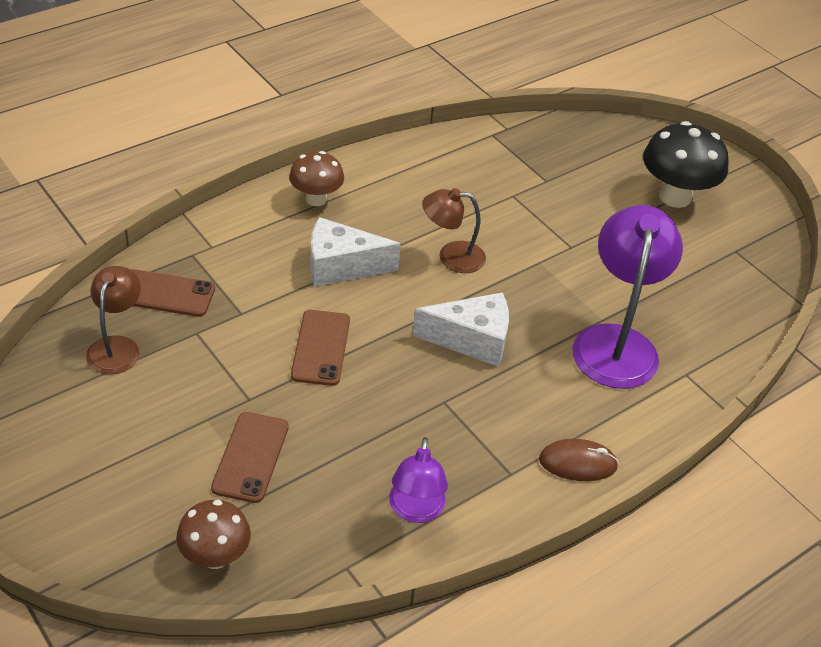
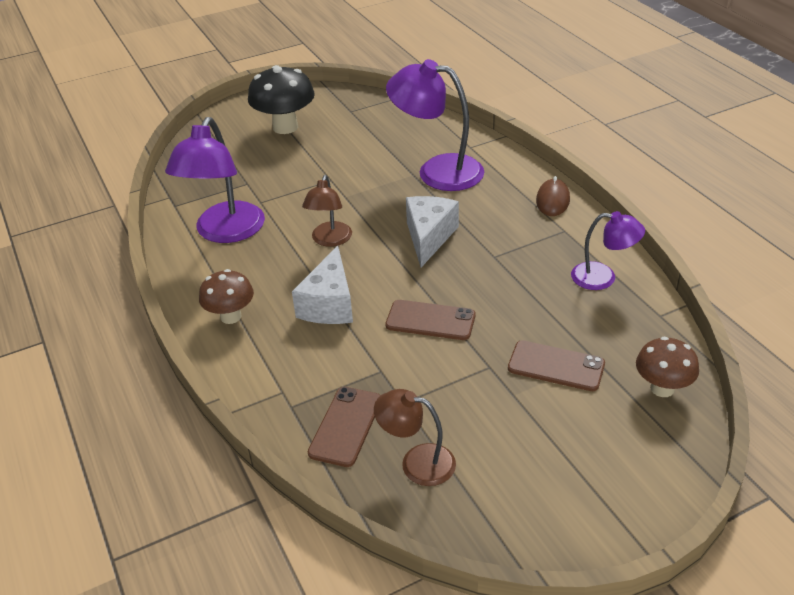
camera: 75 degrees left, 5 degrees down
none -> purple lamp [165,117,265,243]

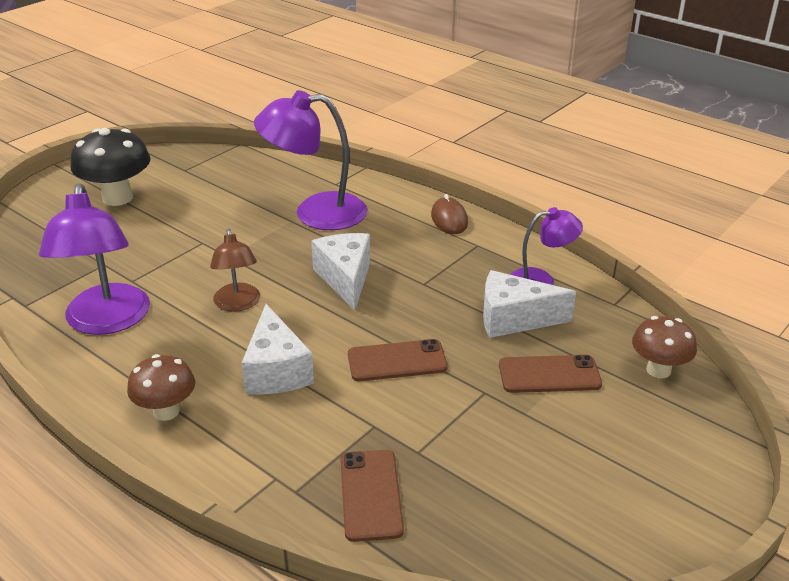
camera: 25 degrees left, 5 degrees down
brown lamp [374,389,456,486] -> none
none -> white cheese [483,270,576,338]

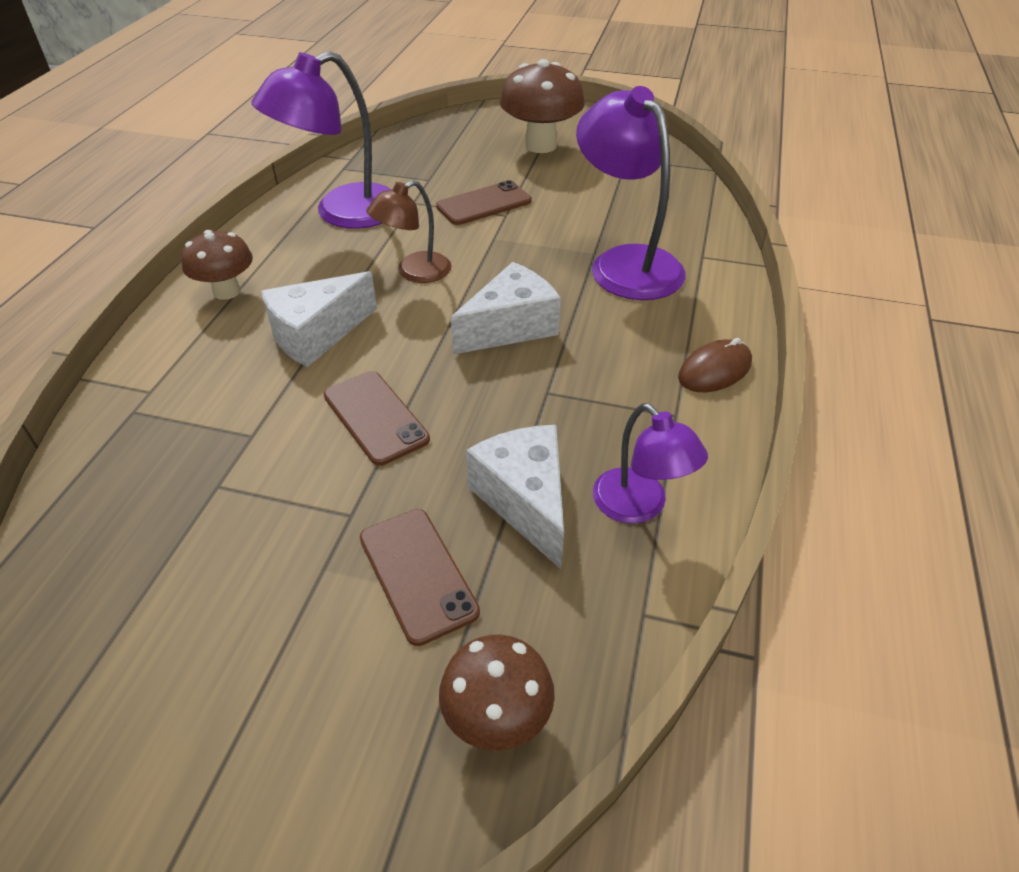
camera: 65 degrees right, 10 degrees up
black mushroom [70,128,151,206] -> brown mushroom [500,59,585,153]
brown phone [340,450,404,542] -> brown phone moved to [436,180,532,225]

